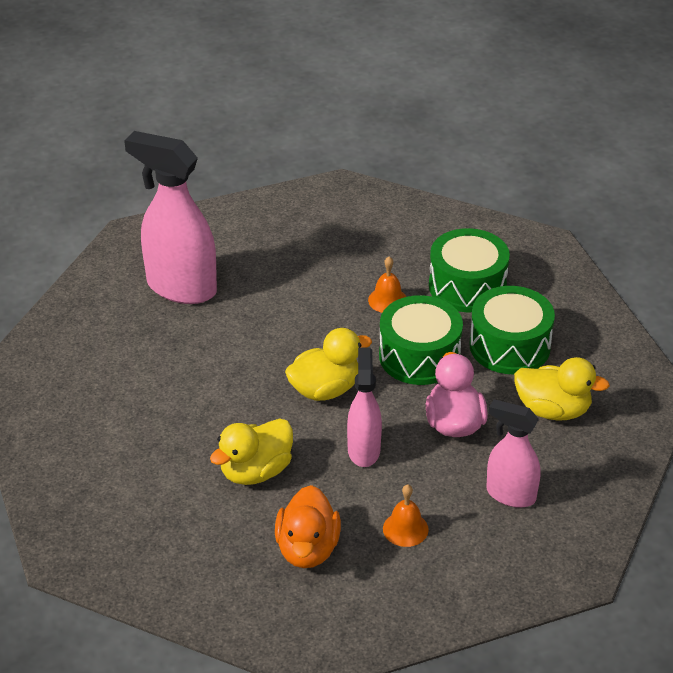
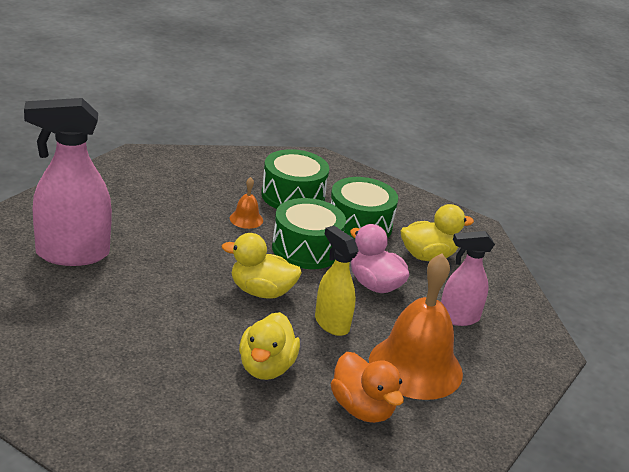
camera: 40 degrees left, 10 degrees down
yellow duck [285,328,372,401] -> yellow duck turned 105 degrees counterclockwise [222,233,302,298]
pink spray bottle [347,347,382,467] -> yellow spray bottle [315,226,358,336]
orange bell [383,484,429,547] -> orange bell [369,253,463,400], size x2.36

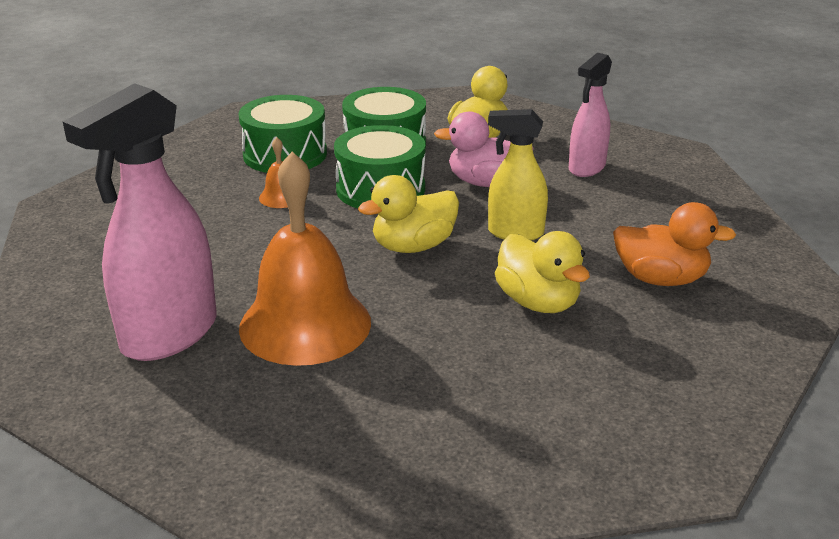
camera: 40 degrees left, 0 degrees up
orange bell [369,253,463,400] -> orange bell moved to [239,152,371,366]

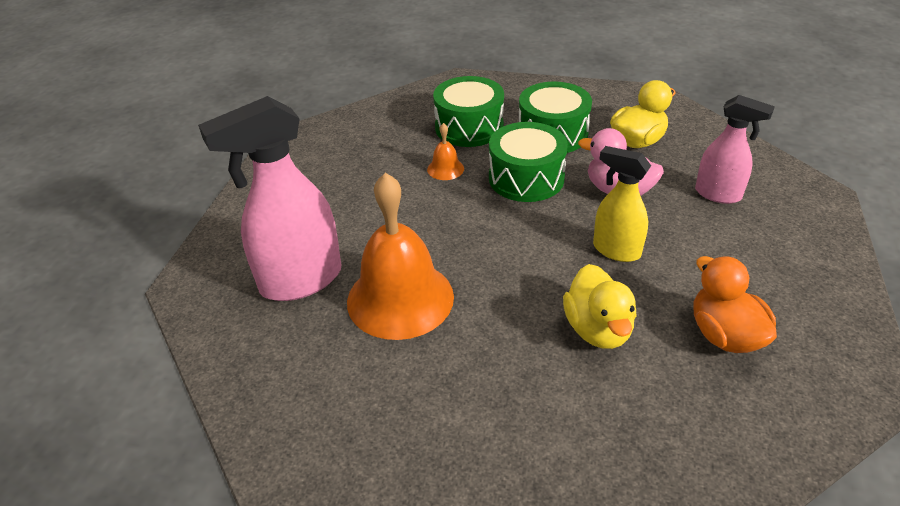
camera: 25 degrees right, 10 degrees up
yellow duck [358,175,459,253] -> none
pink spray bottle [569,53,612,177] -> pink spray bottle turned 120 degrees counterclockwise [695,95,775,204]
orange duck [613,202,736,286] -> orange duck turned 150 degrees counterclockwise [694,256,777,353]

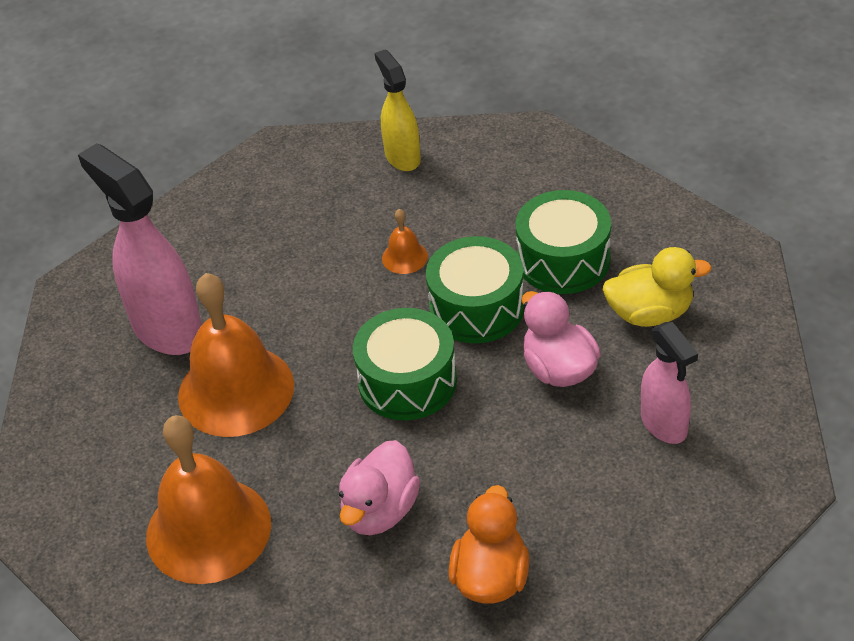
camera: 35 degrees right, 5 degrees up
pink spray bottle [198,96,341,301] -> pink spray bottle turned 45 degrees clockwise [78,143,202,355]
green drum [433,76,504,147] -> green drum moved to [353,308,457,421]
yellow duck [563,264,636,349] -> pink duck [339,440,420,535]
yellow spray bottle [593,146,651,262] -> yellow spray bottle moved to [375,49,421,171]
none -> orange bell [146,415,271,584]

